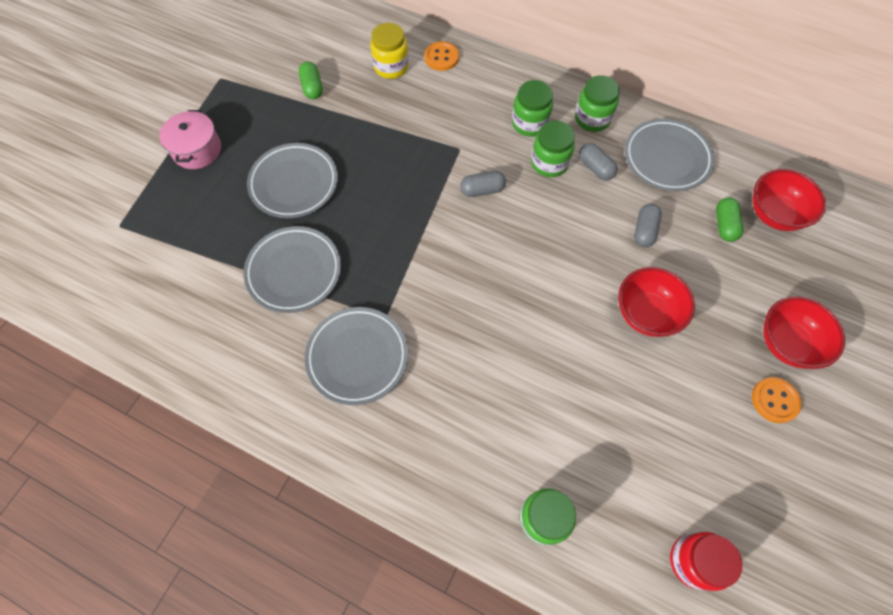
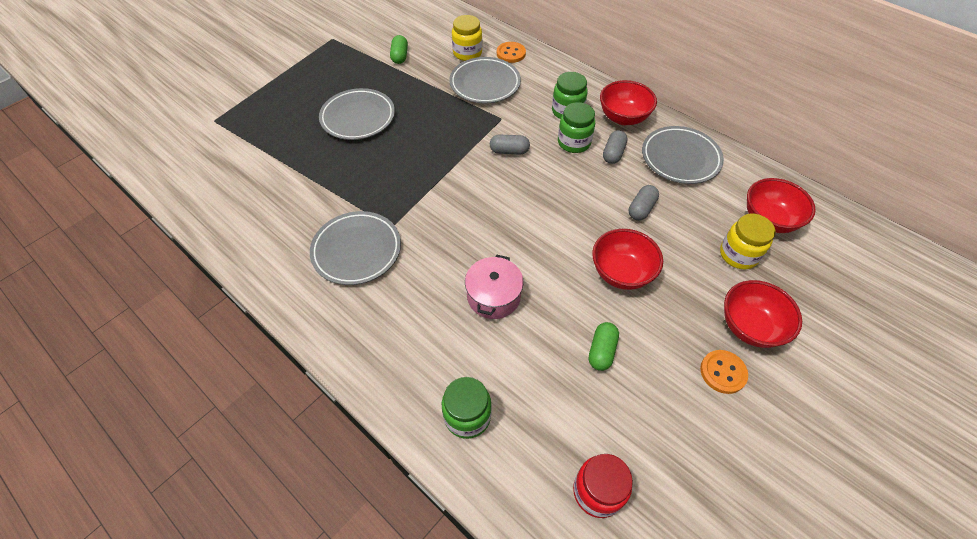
camera: 15 degrees right, 10 degrees down
pink pot [159,110,221,169] -> pink pot moved to [465,255,524,319]
grey plate [243,226,341,313] -> grey plate moved to [449,57,521,103]
green jar [575,75,620,132] -> red bowl [600,80,657,125]
grey capsule [579,143,618,181] -> grey capsule turned 45 degrees clockwise [603,130,628,164]
green capsule [716,197,743,242] -> green capsule moved to [589,322,619,371]
none -> yellow jar [720,214,775,269]

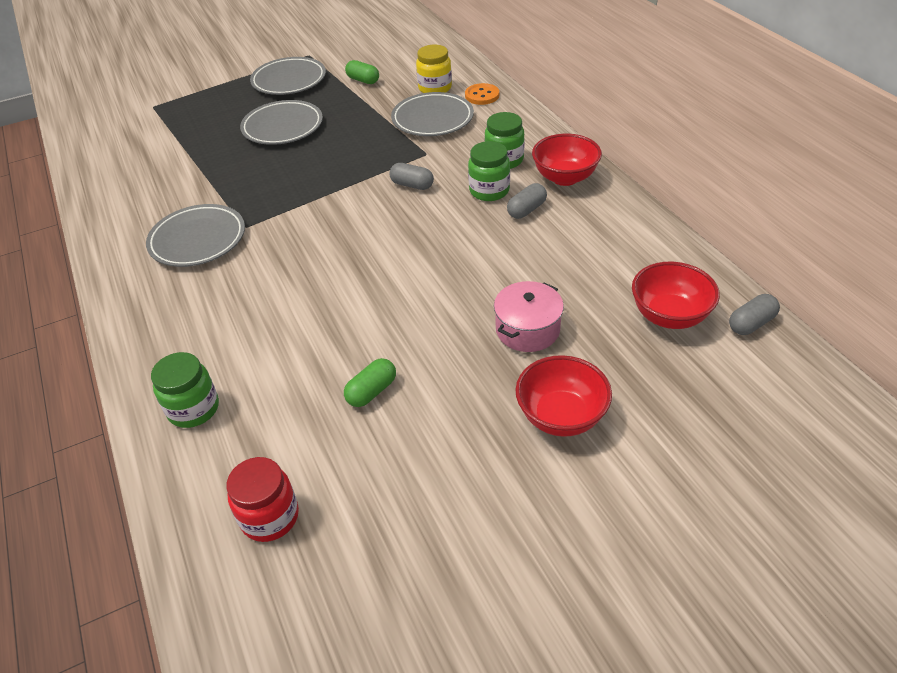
camera: 25 degrees right, 10 degrees down
green capsule [390,35,408,64] -> green capsule turned 75 degrees counterclockwise [345,60,379,84]
pink pot [465,255,524,319] -> pink pot moved to [494,281,564,352]
red bowl [592,229,663,290] -> none
grey capsule [629,185,659,220] -> grey capsule moved to [729,294,780,335]
grey plate [642,126,724,184] -> grey plate moved to [250,57,326,95]
orange button [700,350,748,394] -> none
yellow jar [720,214,775,269] -> none

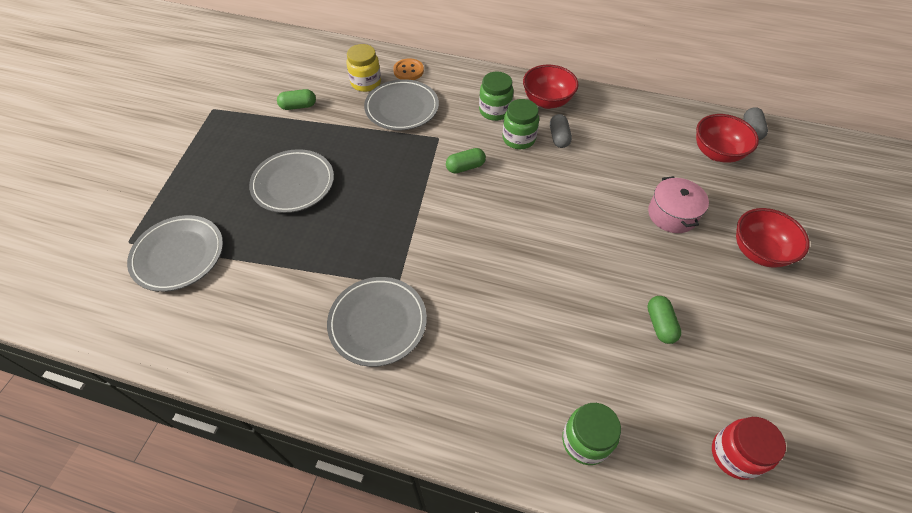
camera: 50 degrees left, 10 degrees up
grey plate [250,57,326,95] -> grey plate moved to [127,215,223,292]
grey capsule [390,163,434,190] -> green capsule [446,148,486,173]

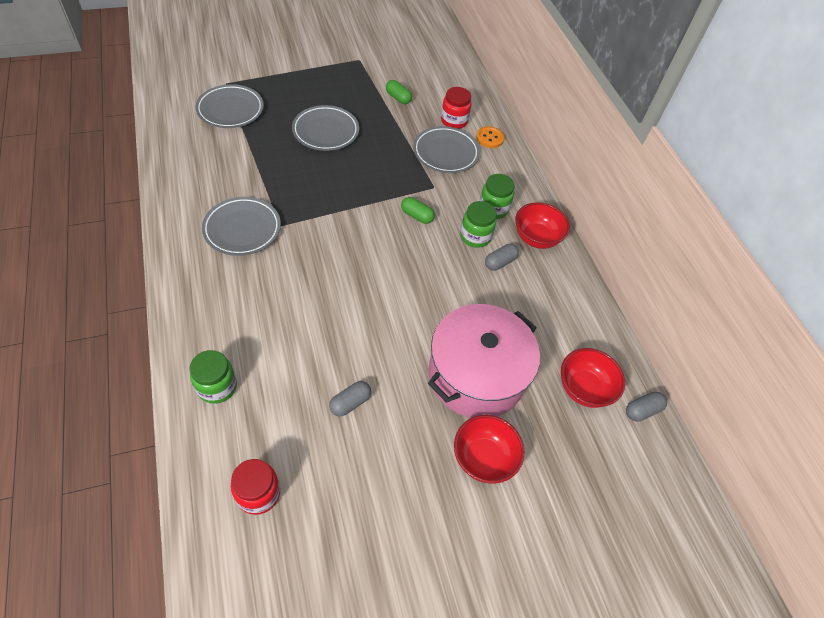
camera: 50 degrees right, 0 degrees up
yellow jar [346,44,381,92] -> red jar [441,87,472,129]
green capsule [647,296,682,344] -> grey capsule [329,381,372,416]
pink pot [648,176,709,233] -> pink pot [428,304,540,418], size x1.99

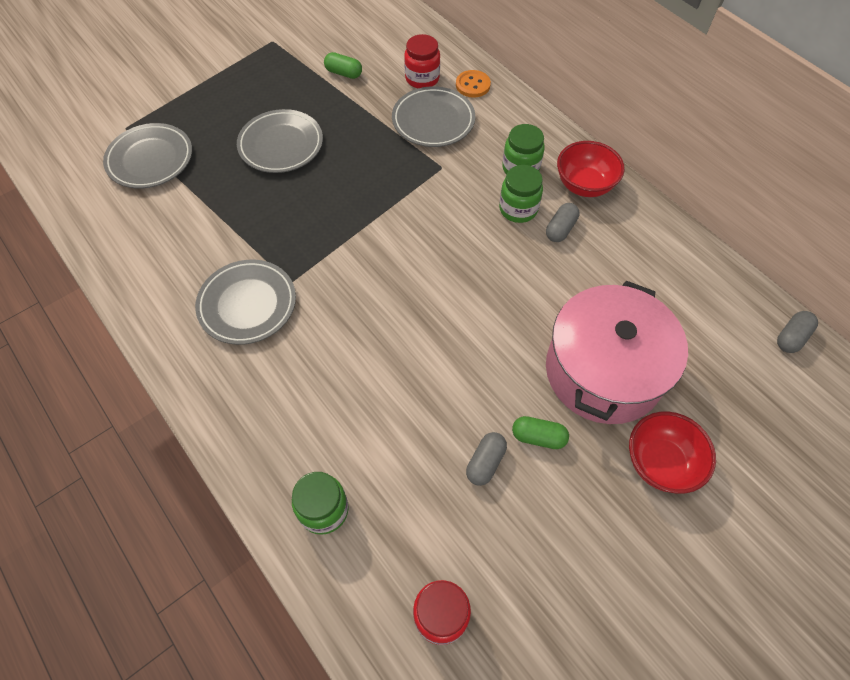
camera: 15 degrees left, 5 degrees up
green capsule [401,197,435,224] -> green capsule moved to [512,416,569,449]
red bowl [561,348,625,408] -> none

